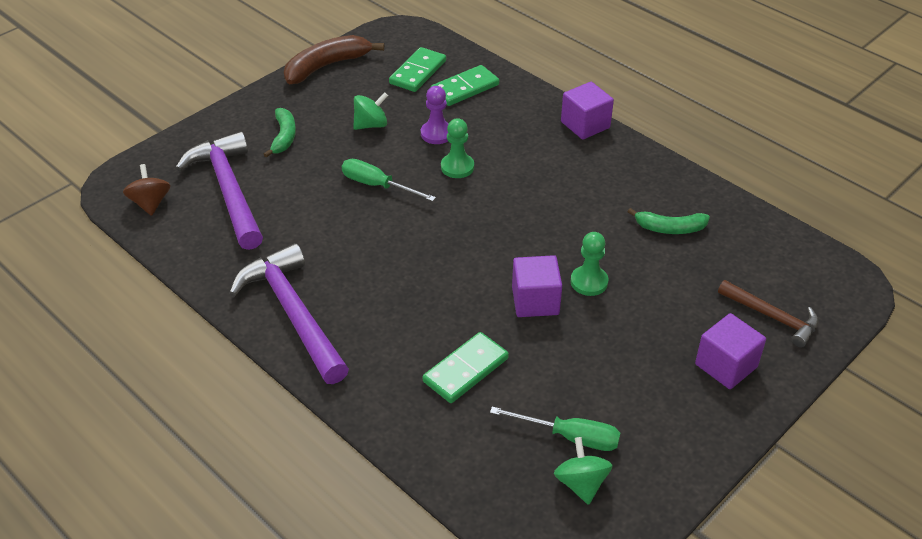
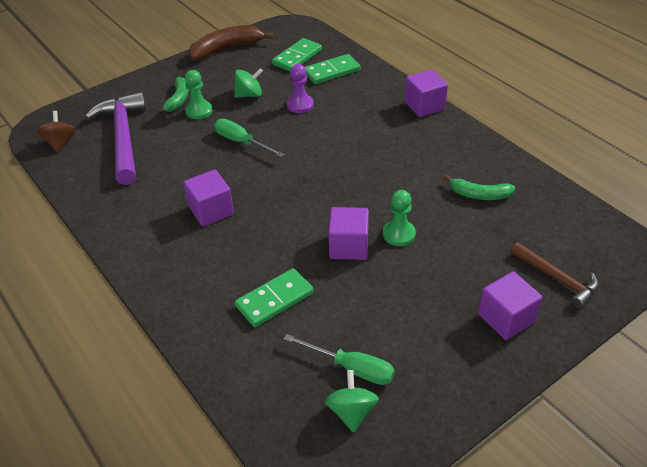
camera: 10 degrees right, 0 degrees up
purple hammer [229,243,349,384] -> none
green pawn [441,118,474,178] -> green pawn moved to [185,70,212,119]
none -> purple cube [184,170,234,226]

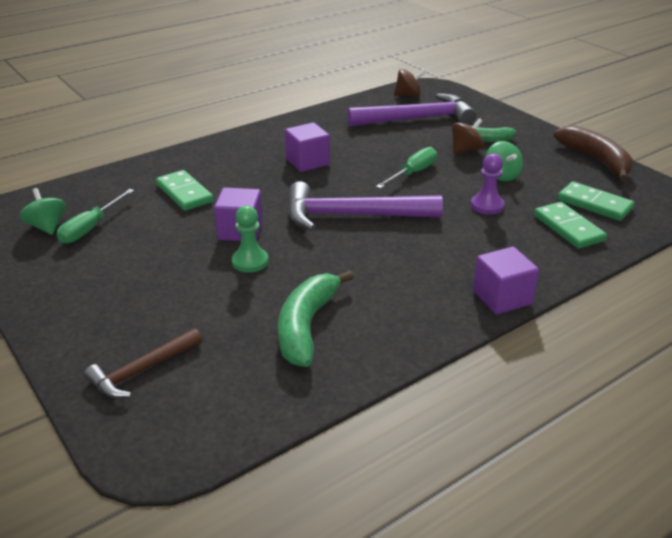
camera: 90 degrees right, 10 degrees down
green pawn [185,70,212,119] -> brown spinning top [452,118,484,154]
green spinning top [325,370,379,433] -> green spinning top turned 120 degrees counterclockwise [20,188,66,235]
green banana [444,175,515,200] -> green banana [278,270,354,367], size x1.60
purple cube [478,271,543,340] -> none
none -> purple hammer [288,181,443,230]

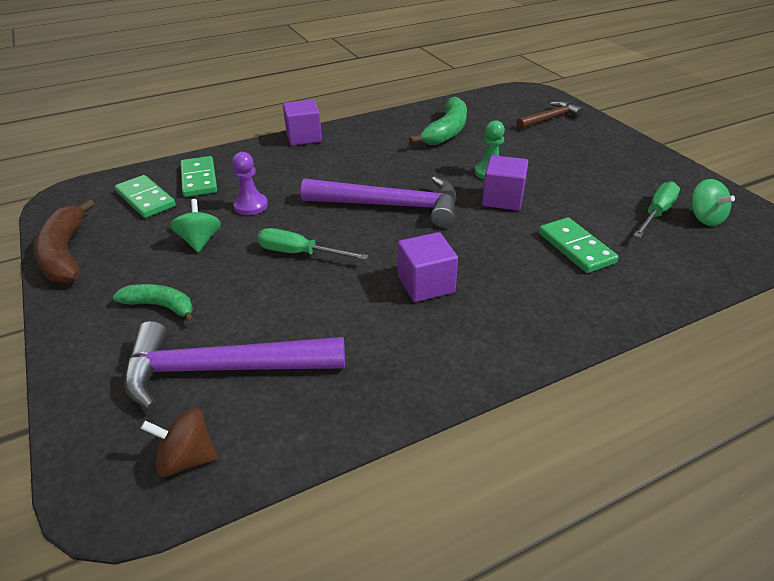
camera: 170 degrees left, 5 degrees up
green screwdriver [376,147,437,189] -> green screwdriver turned 60 degrees clockwise [258,228,369,260]
brown spinning top [452,118,484,154] -> none

